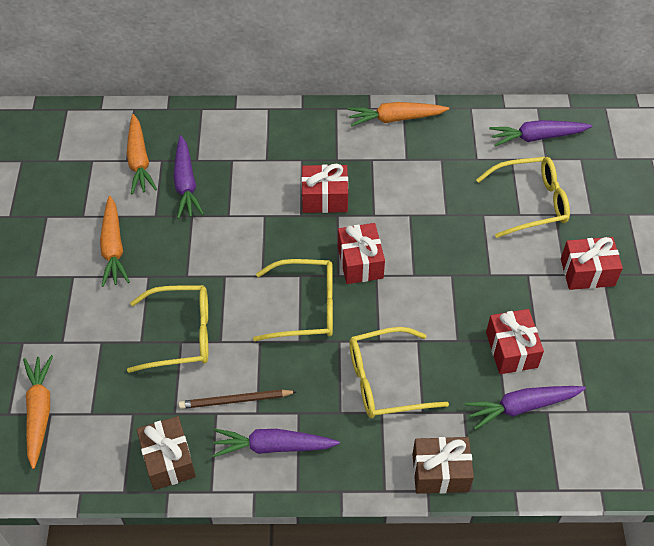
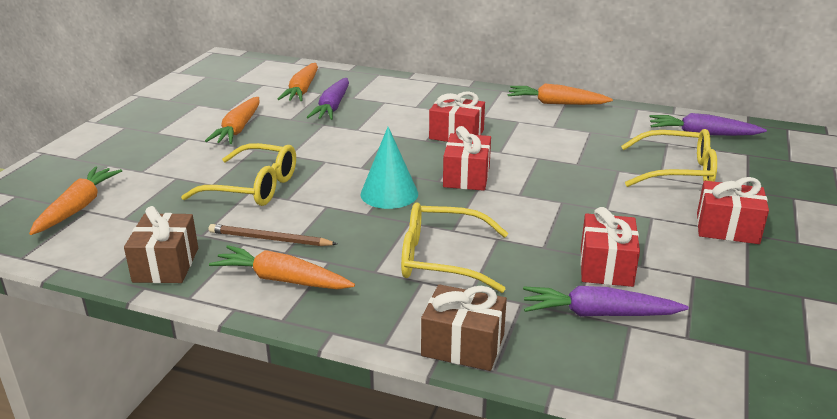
camera: 20 degrees right, 25 degrees down
purple carrot [212,429,340,457] -> orange carrot [209,245,355,289]
yellow glasses [253,259,333,341] -> turquoise cone [360,127,418,209]

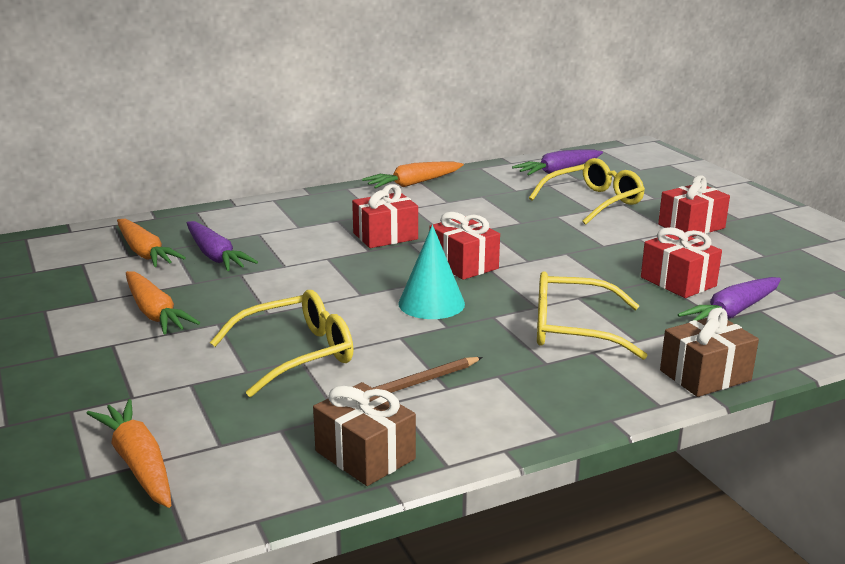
camera: 45 degrees left, 5 degrees down
orange carrot [209,245,355,289] -> none
yellow glasses [401,202,508,293] -> yellow glasses turned 45 degrees clockwise [537,271,647,360]

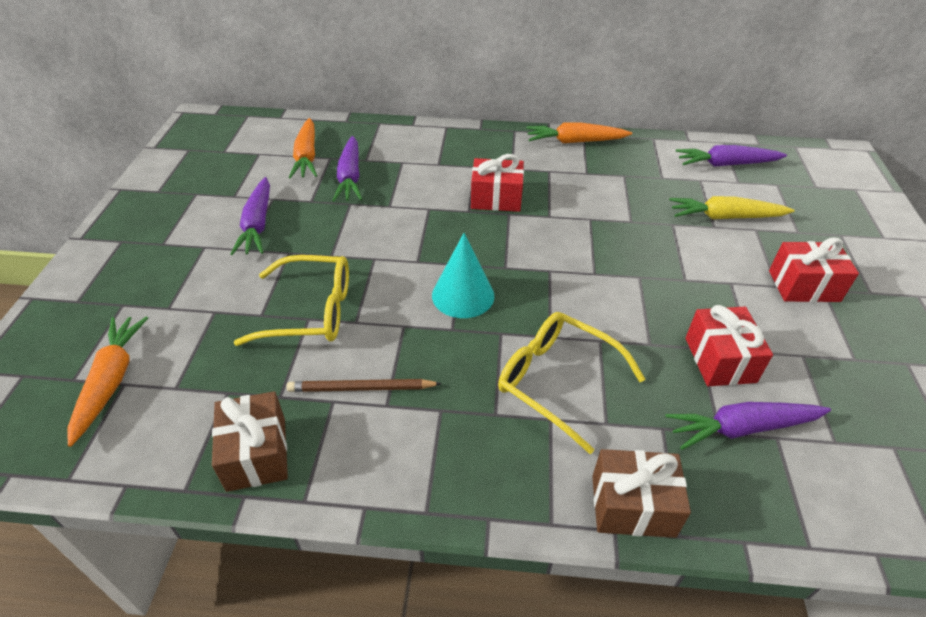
camera: 30 degrees right, 20 degrees up
orange carrot [126,271,200,335] -> purple carrot [230,177,270,255]
red gift [429,212,500,280] -> none
yellow glasses [529,158,645,225] -> yellow carrot [669,196,795,219]

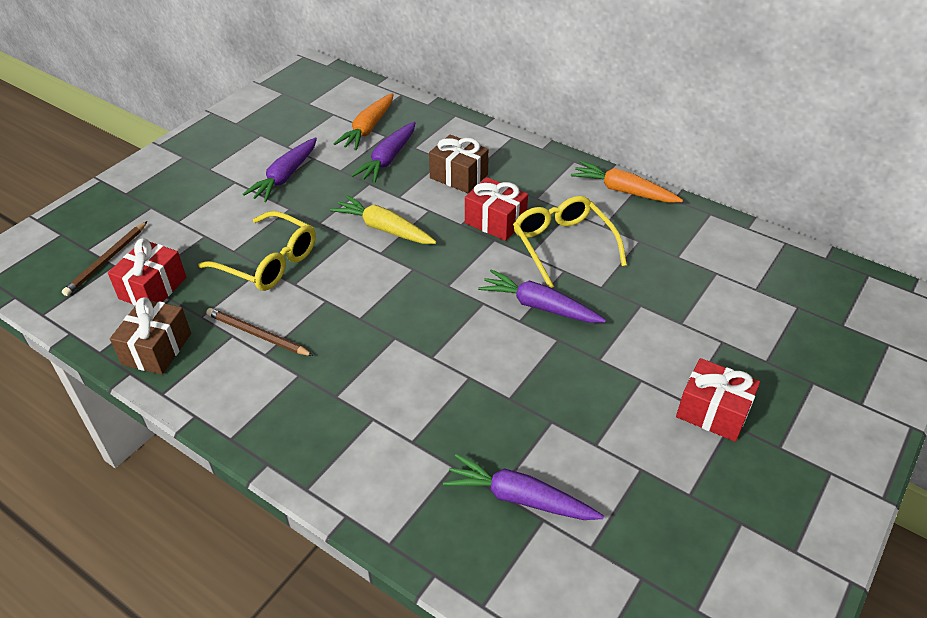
camera: 30 degrees right, 0 degrees up
orange carrot [68,316,148,447] -> brown pencil [62,221,148,296]
turquoise cone [432,233,494,318] -> none
yellow glasses [498,312,645,454] -> yellow glasses moved to [513,196,627,288]
brown gift [592,449,691,538] -> brown gift moved to [429,134,489,193]
yellow carrot [669,196,795,219] -> yellow carrot moved to [330,195,437,244]
purple carrot [675,145,787,167] -> purple carrot moved to [478,269,606,323]
red gift [686,305,773,386] -> red gift moved to [108,238,187,306]

